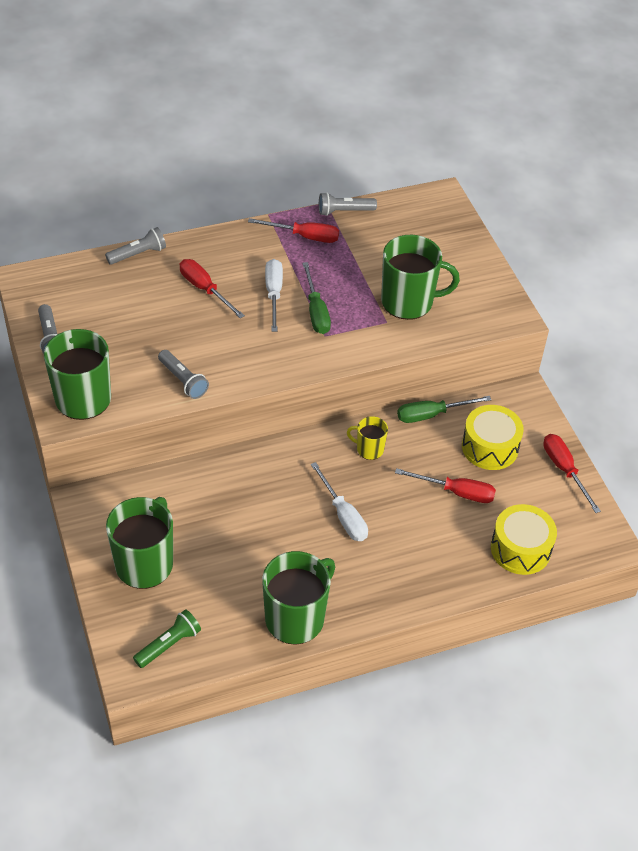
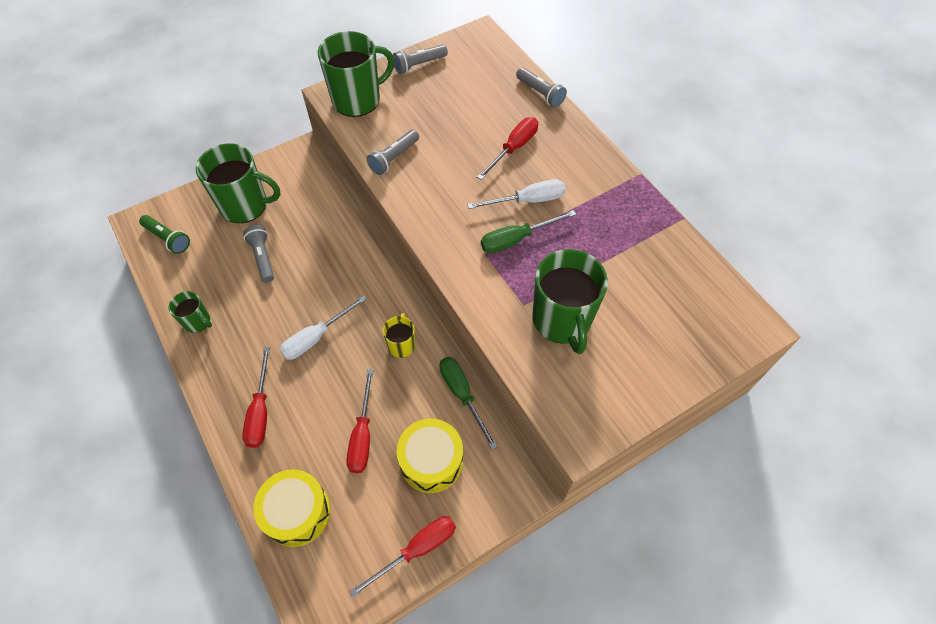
camera: 80 degrees right, 10 degrees up
red screwdriver [248,218,339,243] -> red screwdriver moved to [242,347,270,448]
green mug [262,551,335,645] -> green mug [169,291,212,333], size x0.51
grey flashlight [319,192,377,216] -> grey flashlight moved to [243,225,274,283]

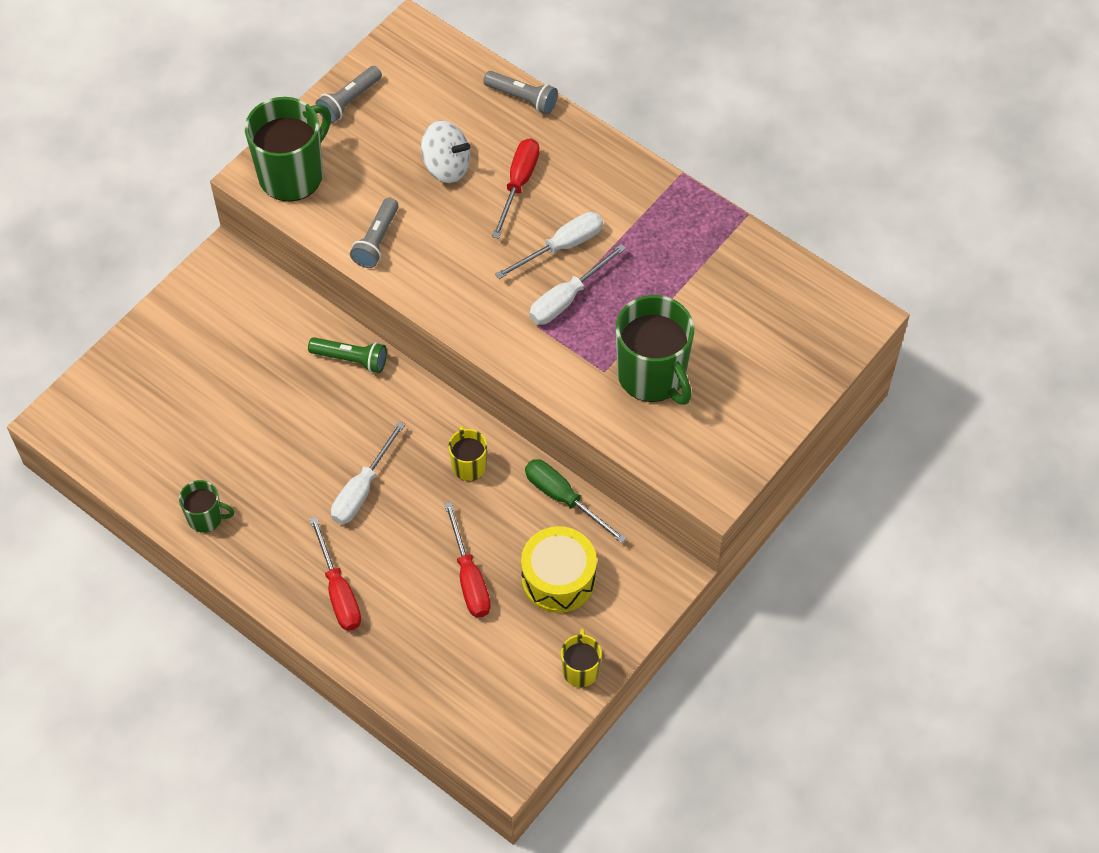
camera: 20 degrees left, 0 degrees up
green flashlight [139,215,190,254] -> green flashlight moved to [308,337,387,373]
green mug [196,143,281,223] -> none
grey flashlight [243,225,274,283] -> none
yellow drum [253,469,330,547] -> none
red screwdriver [349,516,456,597] -> yellow mug [561,629,602,687]
green screwdriver [481,210,576,253] -> white screwdriver [529,244,626,325]
none -> white spinning top [421,120,470,183]

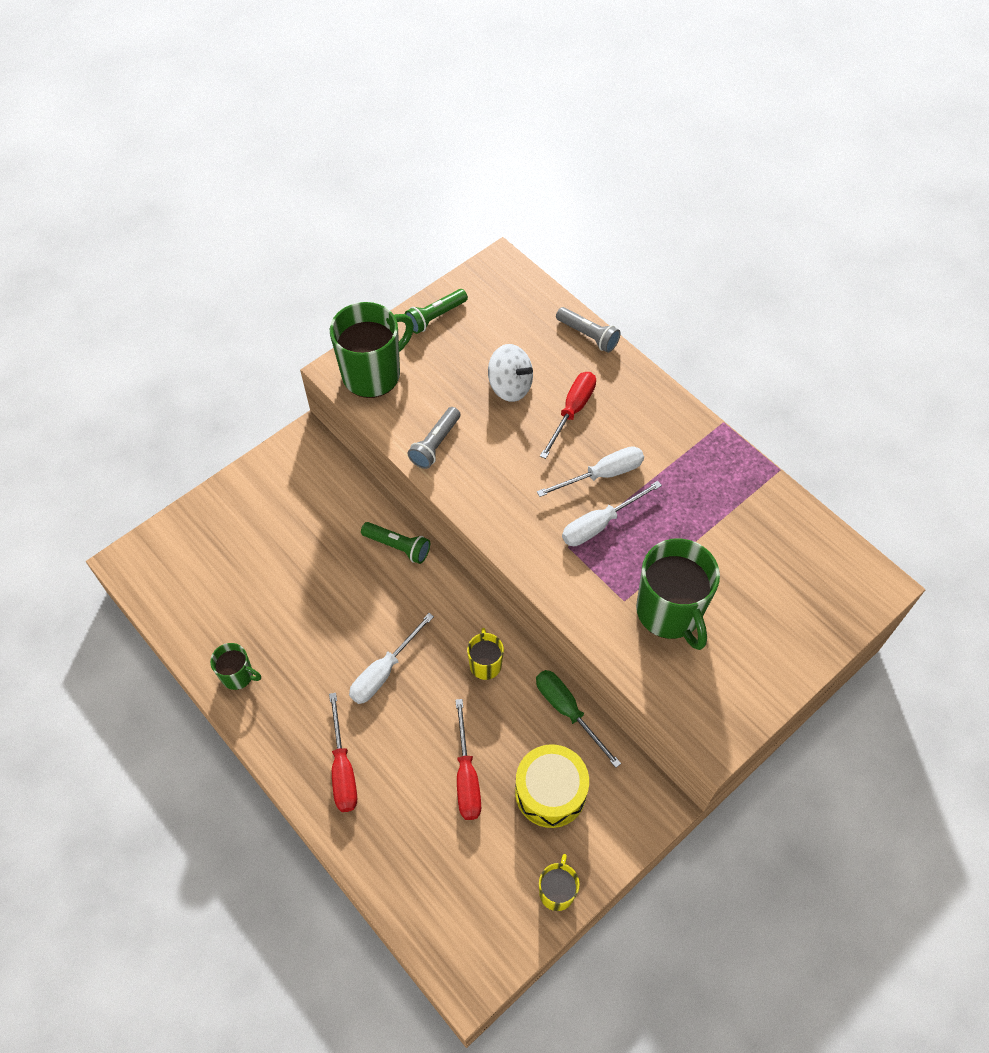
camera: 10 degrees right, 0 degrees up
grey flashlight [316,66,382,123] -> green flashlight [405,289,468,334]

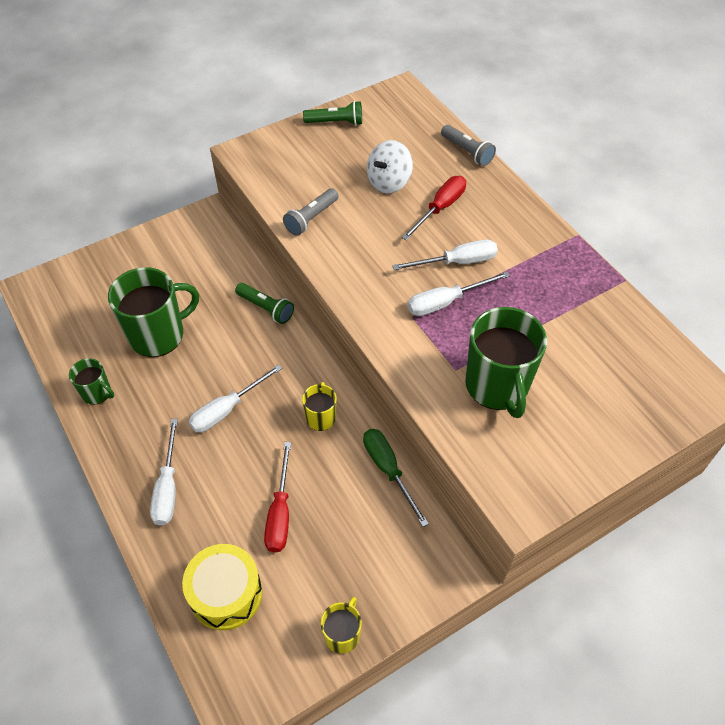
camera: 10 degrees right, 5 degrees down
red screwdriver [329,693,357,812] -> white screwdriver [150,419,178,526]
green mug [330,302,414,398] -> green mug moved to [108,267,199,357]
green flashlight [405,289,468,334] -> green flashlight turned 150 degrees counterclockwise [303,101,362,126]
white spinning top [488,344,533,402] -> white spinning top turned 90 degrees clockwise [367,140,413,194]
yellow drum [515,744,589,828] -> yellow drum moved to [182,544,262,630]

